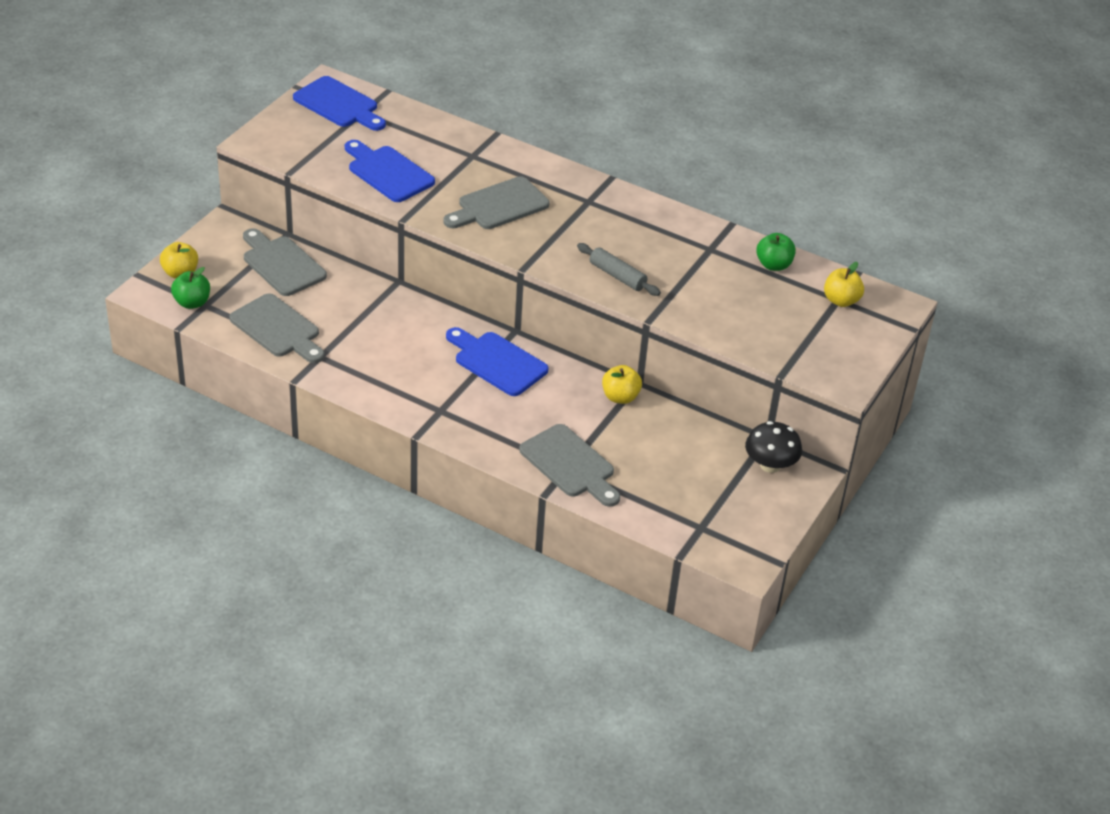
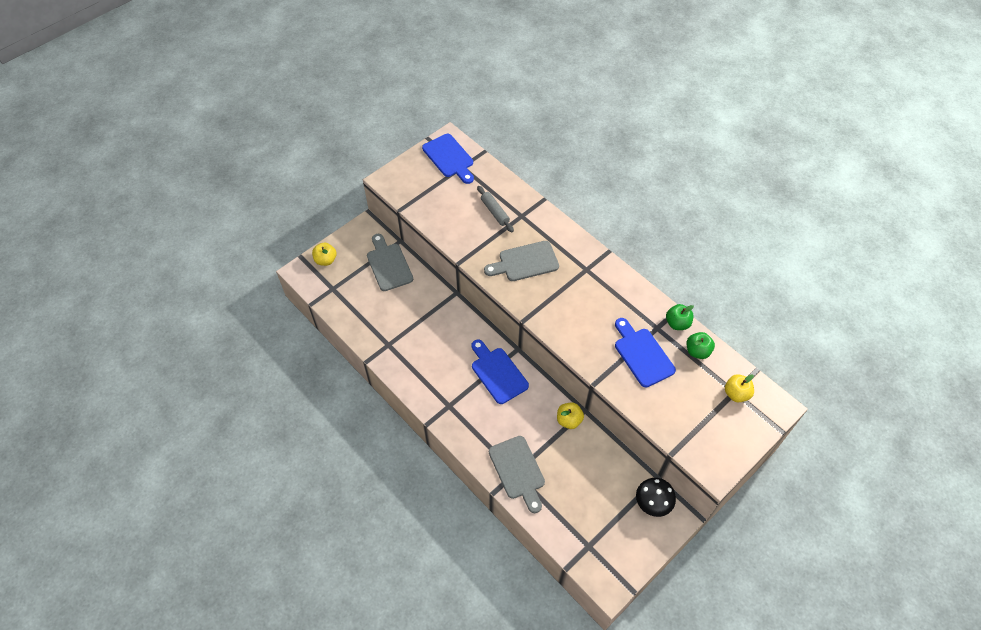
camera: 20 degrees right, 15 degrees up
green apple [171,267,210,309] -> green apple moved to [666,304,694,330]
grey cutting board [230,294,325,363] -> none
blue cutting board [345,140,435,202] -> blue cutting board moved to [615,318,676,388]
grey rolling pin [577,243,661,296] -> grey rolling pin moved to [477,186,514,233]

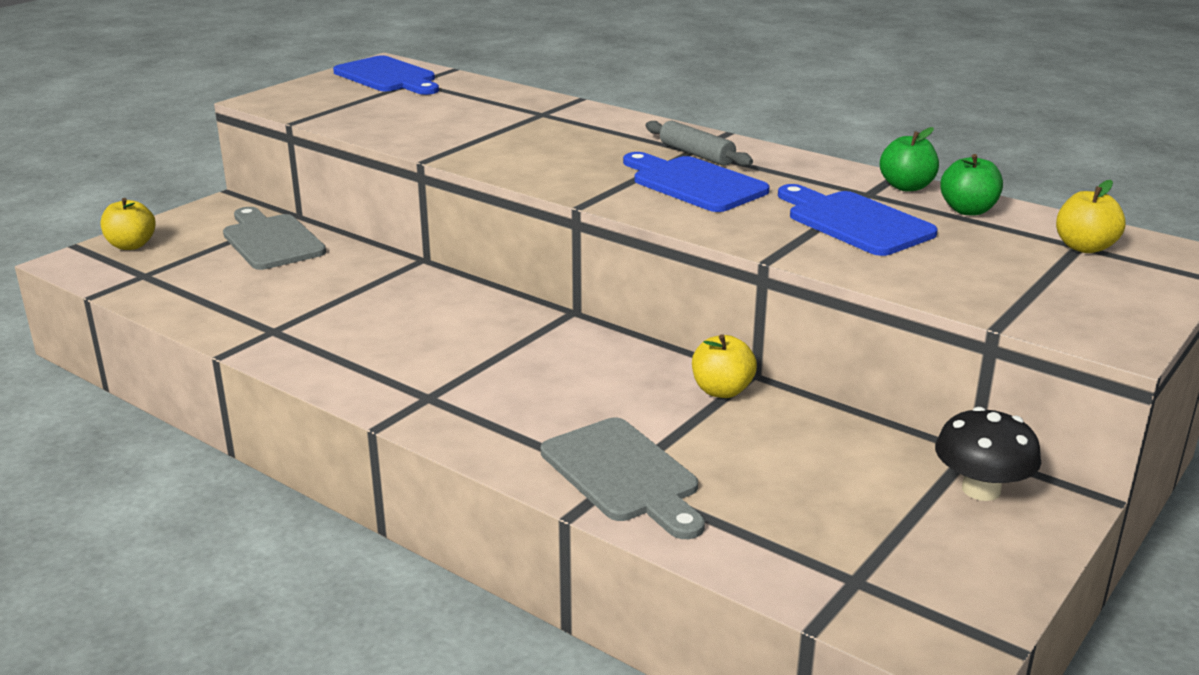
camera: 10 degrees left, 30 degrees down
blue cutting board [472,340,529,404] -> blue cutting board moved to [623,152,770,212]
grey rolling pin [477,186,514,233] -> grey rolling pin moved to [646,121,753,166]
grey cutting board [484,241,559,281] -> none

